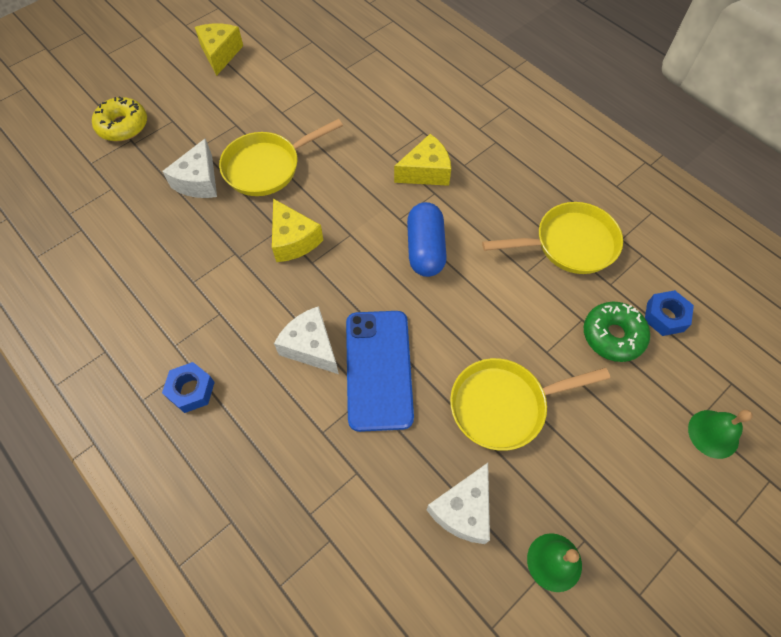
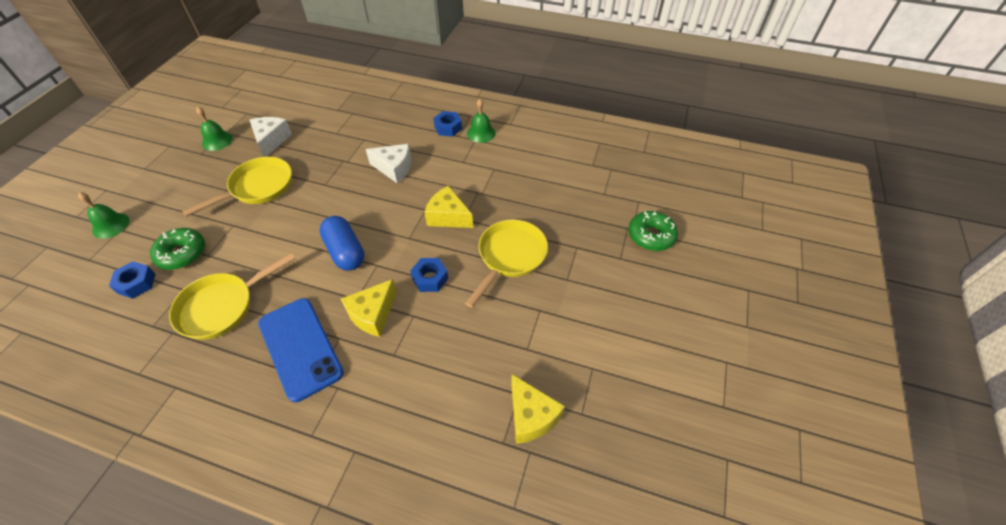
camera: 150 degrees right, 10 degrees down
yellow donut [92,97,147,142] -> green donut [628,211,678,251]
white cheese [162,138,217,198] -> none
yellow cheese [195,23,243,76] -> yellow cheese moved to [511,374,565,444]
blue phone [346,311,414,432] -> blue phone moved to [258,298,344,402]
none -> blue nut [410,258,448,292]
none -> green bell [467,99,496,143]

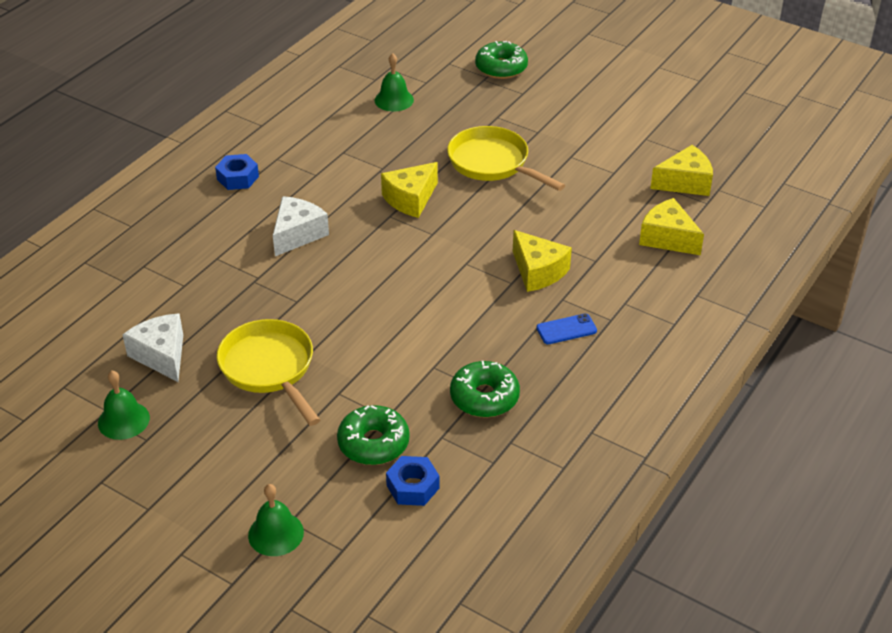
camera: 75 degrees left, 10 degrees down
yellow pan [169,253,296,340] -> green donut [450,361,520,418]
white cheese [250,117,292,157] -> white cheese turned 45 degrees clockwise [122,313,183,382]
blue phone [258,298,344,402] -> blue phone [536,314,597,344], size x0.45
blue capsule [319,216,365,271] -> none
blue nut [410,258,448,292] -> none
green bell [467,99,496,143] -> green bell moved to [374,53,414,112]
none -> yellow cheese [639,198,704,255]

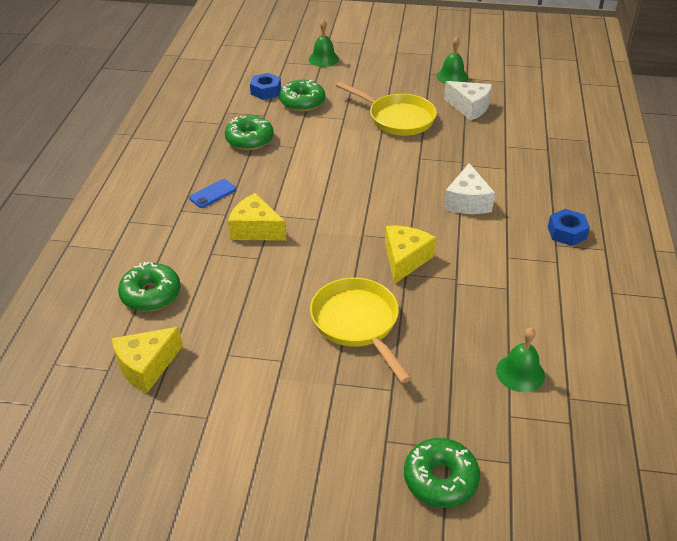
camera: 155 degrees right, 0 degrees up
yellow pan [447,126,565,191] -> yellow pan turned 135 degrees counterclockwise [310,278,412,383]
yellow cheese [639,198,704,255] -> green donut [118,262,181,311]

